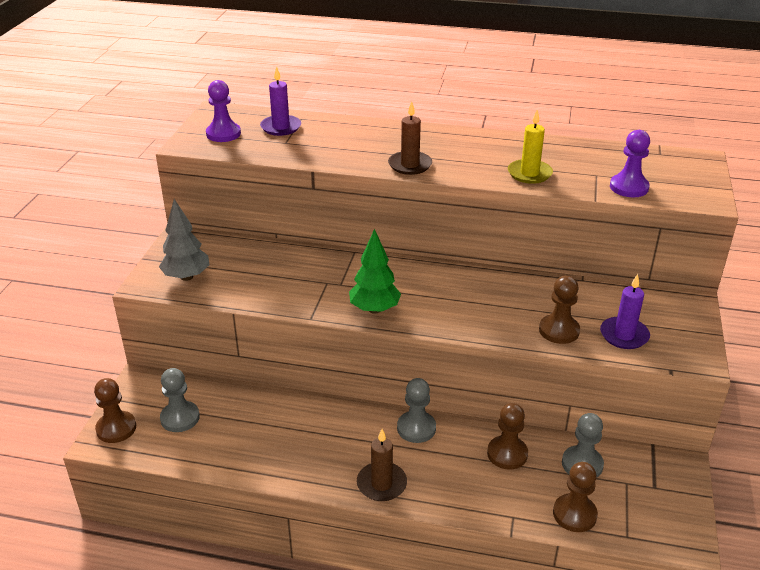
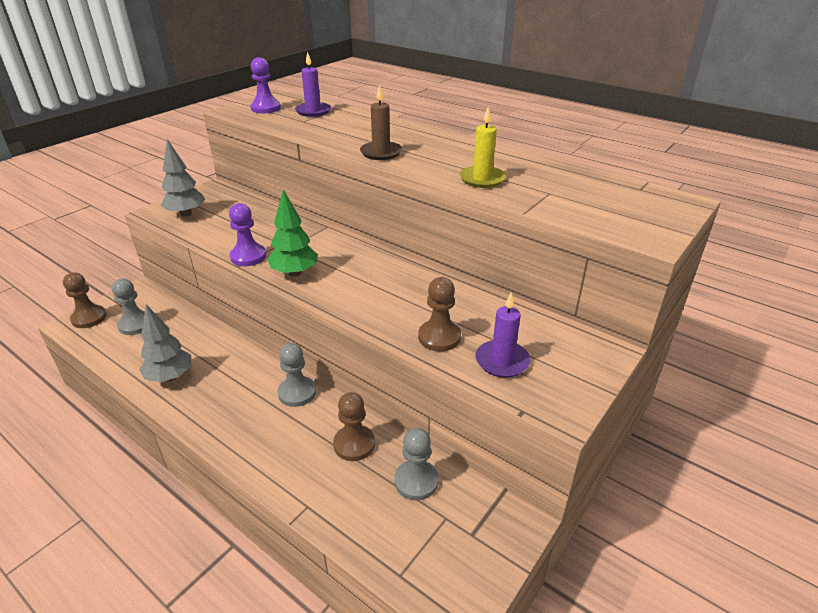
camera: 25 degrees right, 0 degrees up
brown candle [357,429,407,501] -> none
brown pawn [553,462,598,532] -> none
purple pawn [610,130,650,197] -> purple pawn moved to [229,203,266,266]
none -> grey tree [139,305,191,382]

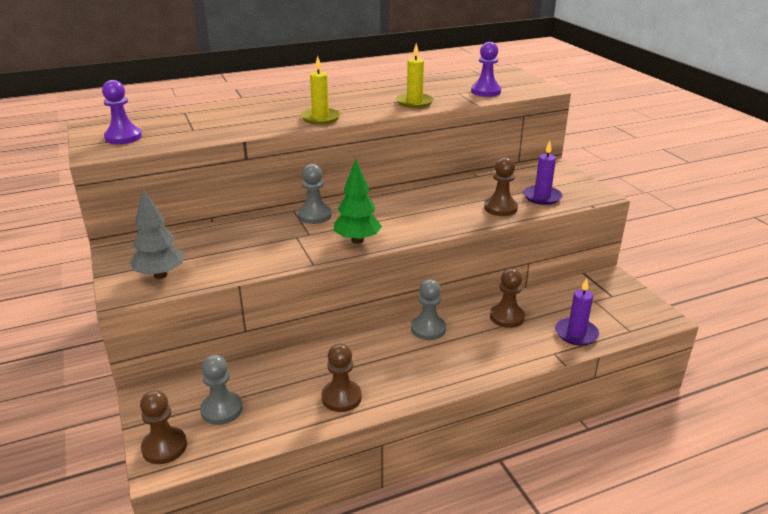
camera: 60 degrees left, 5 degrees down
grey tree [139,305,191,382] -> brown pawn [322,343,362,412]
purple pawn [229,203,266,266] -> purple pawn moved to [471,42,501,97]
purple candle [295,52,331,117] -> purple candle moved to [555,278,599,346]
brown candle [360,85,402,160] -> yellow candle [301,56,341,125]
grey pawn [394,428,439,500] -> grey pawn moved to [298,164,332,224]

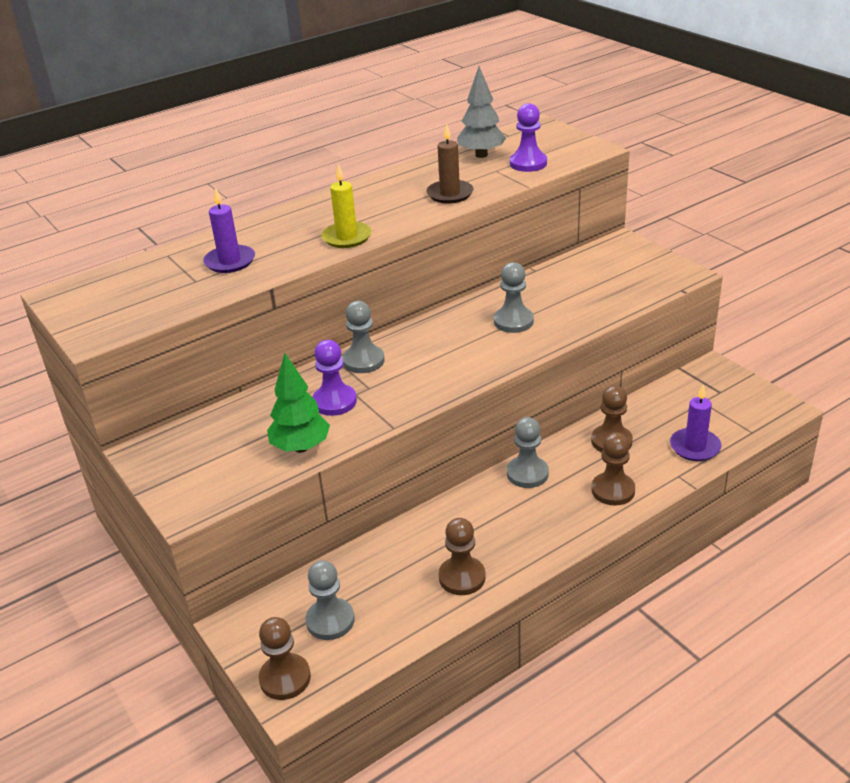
camera: 10 degrees left, 5 degrees up
purple pawn [102,80,142,144] -> purple pawn moved to [312,340,357,416]
grey tree [130,189,185,279] -> grey tree moved to [457,66,506,158]
green tree [334,158,382,244] -> green tree moved to [267,353,330,453]
yellow candle [396,43,434,108] -> brown candle [426,123,474,204]
brown pawn [484,157,518,216] -> brown pawn moved to [591,433,635,505]
purple candle [523,141,562,205] -> purple candle moved to [203,187,255,273]
none -> grey pawn [494,262,534,333]

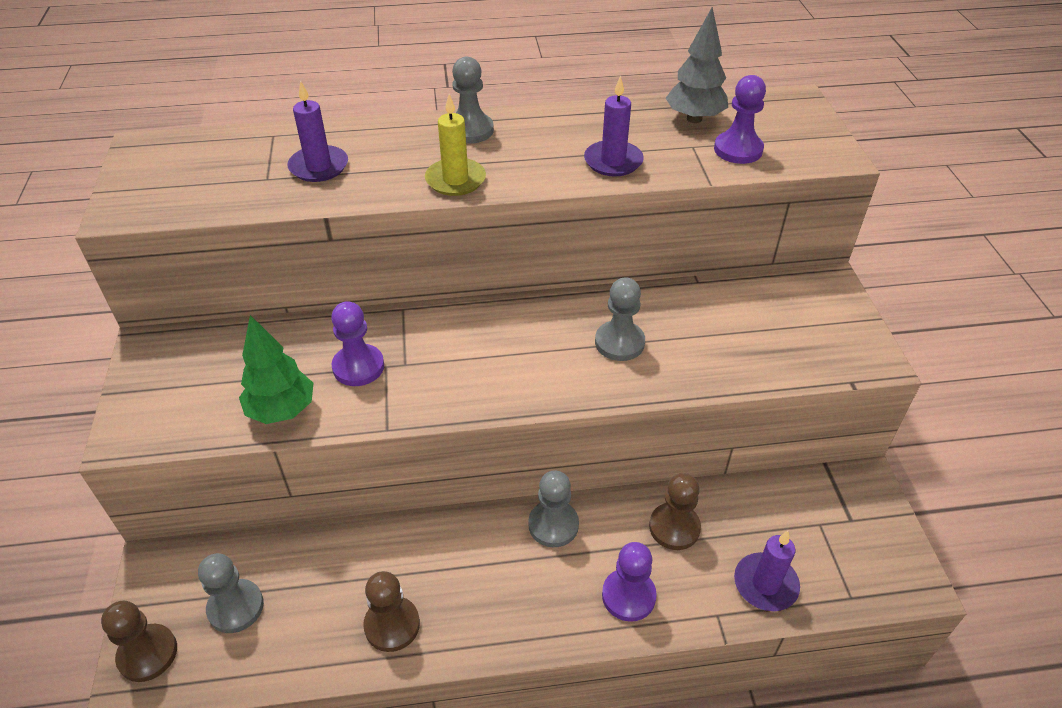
camera: 25 degrees right, 10 degrees up
grey pawn [342,301,385,373] -> grey pawn moved to [452,57,494,144]
brown candle [426,123,474,204] -> purple candle [584,76,644,177]
brown pawn [591,433,635,505] -> purple pawn [602,542,657,622]

